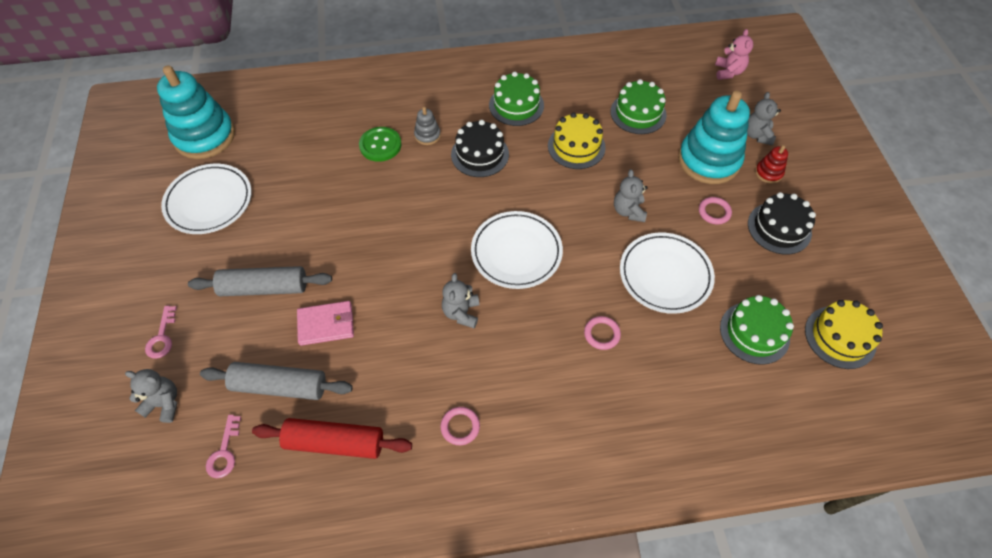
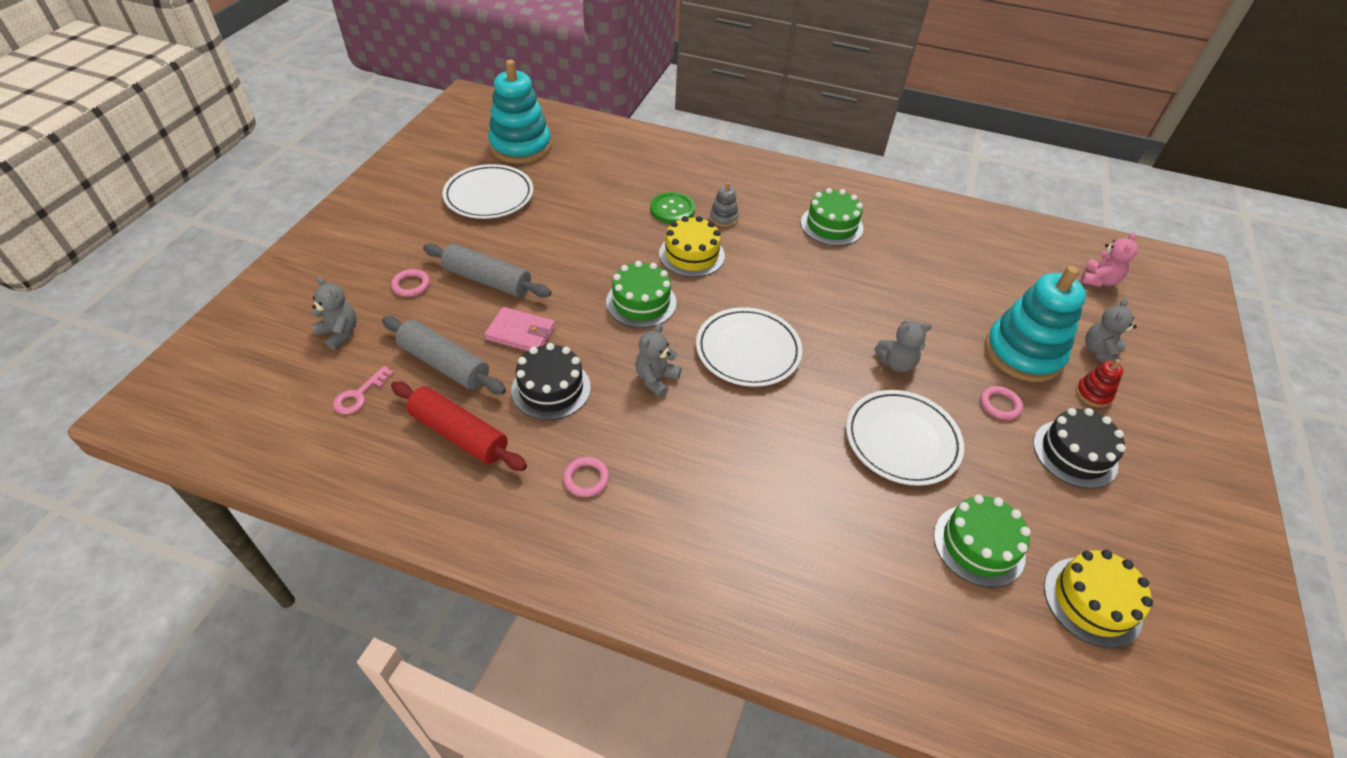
camera: 25 degrees right, 10 degrees down
pink key [145,306,177,359] -> none
black cake [451,120,509,177] -> black cake moved to [511,343,591,420]
yellow cake [548,112,606,169] -> yellow cake moved to [659,216,725,277]
pink ring [584,316,621,350] -> pink ring moved to [391,269,430,297]
green cake [610,79,667,134] -> green cake moved to [606,261,677,328]
grey teddy bear [614,169,648,222] -> grey teddy bear turned 120 degrees counterclockwise [874,321,932,372]

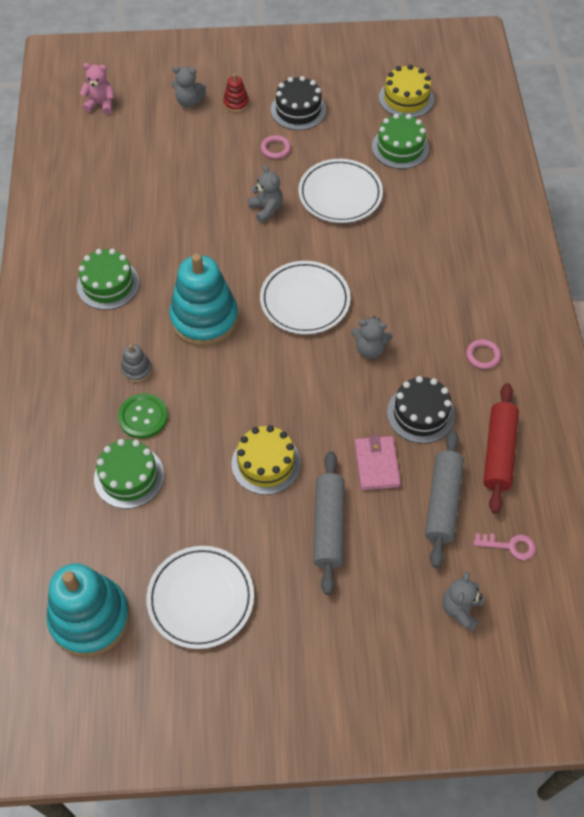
camera: 110 degrees left, 10 degrees up
pink ring [391,269,430,297] -> none
green cake [606,261,677,328] -> green cake moved to [94,439,164,509]
yellow cake [659,216,725,277] -> yellow cake moved to [231,425,301,495]
turquoise stacking toy [985,266,1086,382] -> turquoise stacking toy moved to [169,253,238,346]

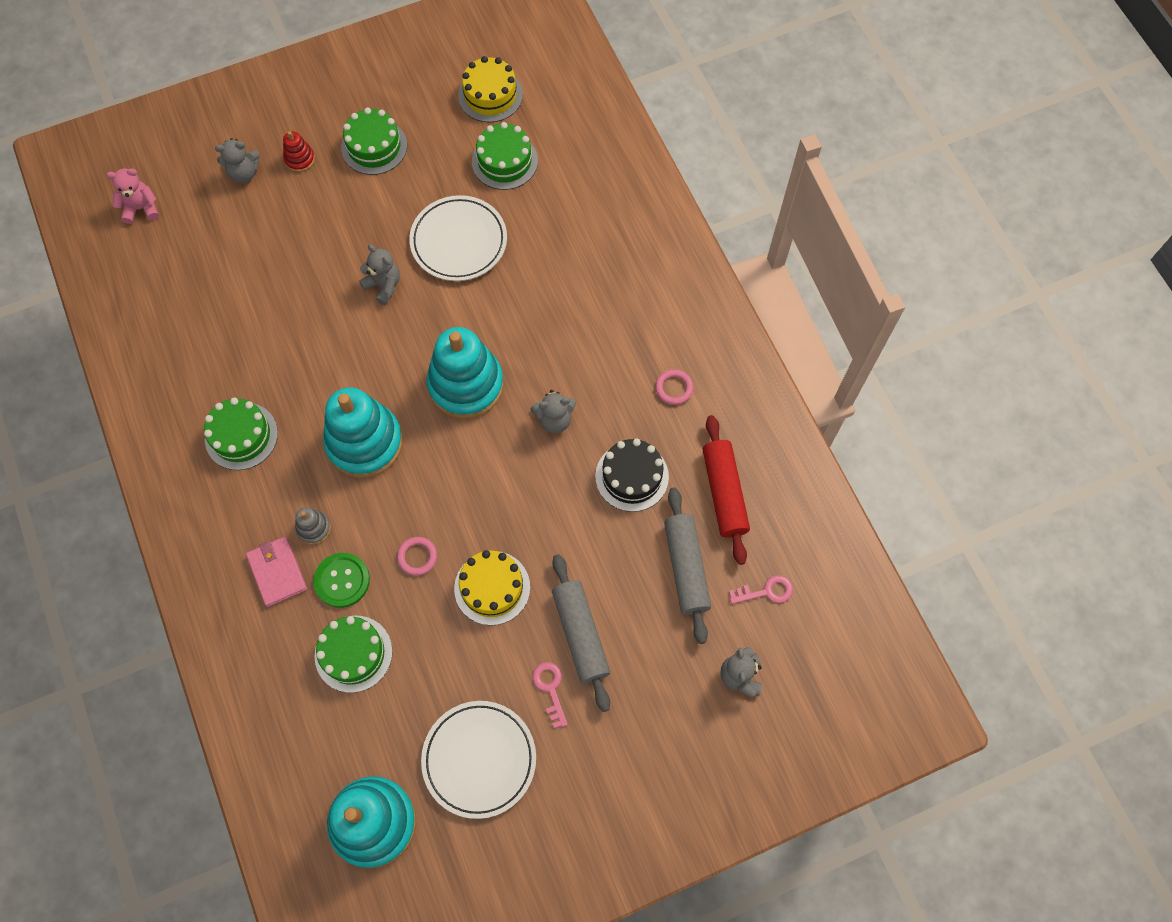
camera: 20 degrees left, 10 degrees up
white plate [260,261,351,334] -> turquoise stacking toy [426,327,504,419]
pink ring [261,135,291,159] -> pink ring moved to [397,537,437,576]
black cake [271,76,326,130] -> green cake [341,108,407,175]
pink wallet [354,435,401,490] -> pink wallet moved to [246,537,307,607]
none -> pink key [533,662,567,728]

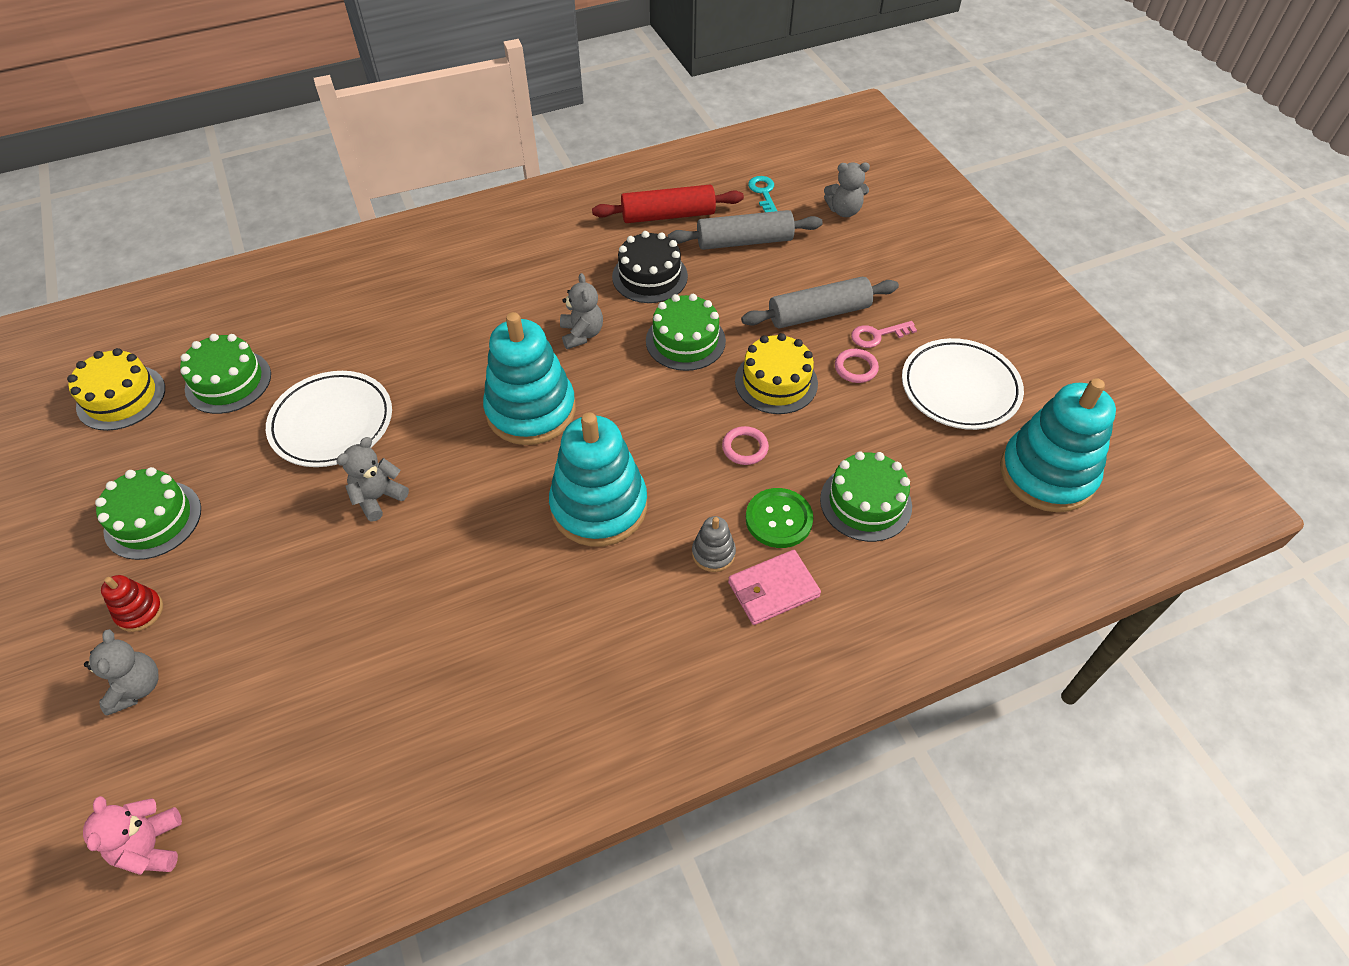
camera: 90 degrees left, 15 degrees down
green cake [204,398,278,470] -> green cake moved to [646,294,726,371]
pink ring [655,369,693,405] -> pink ring moved to [835,349,879,383]
pink key [729,575,793,604] -> turquoise key [748,176,777,212]

